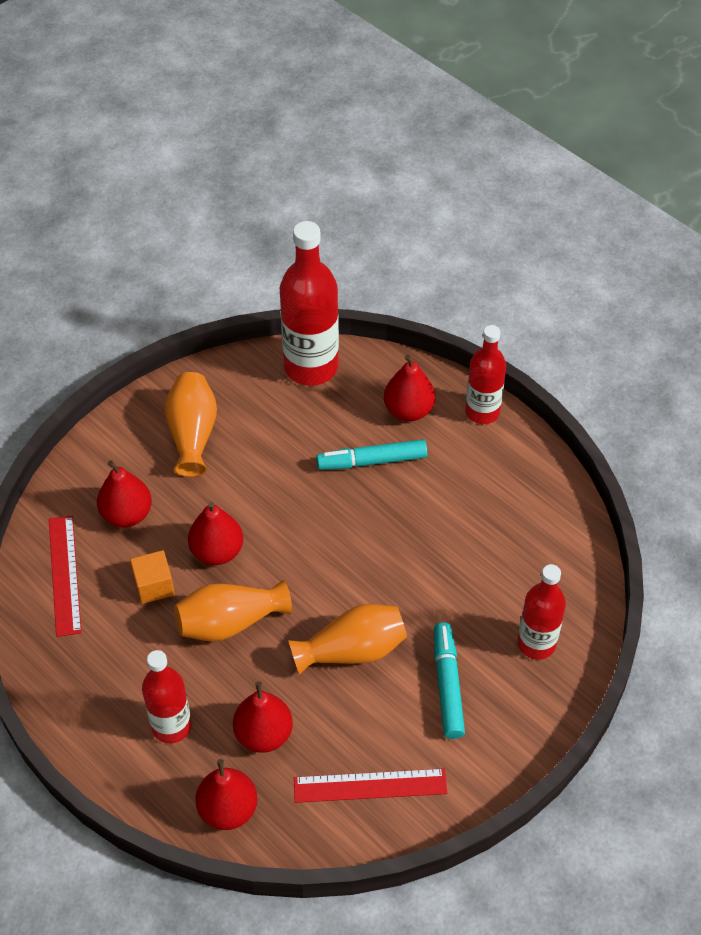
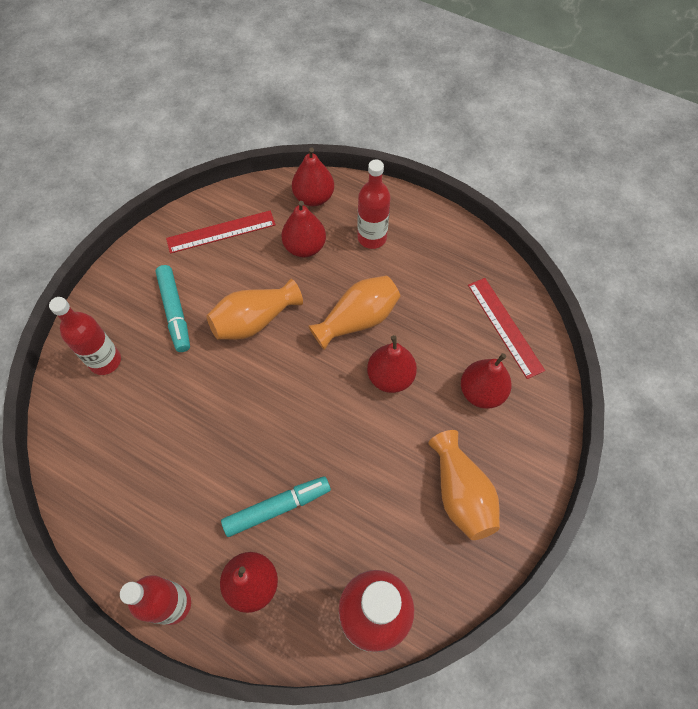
camera: 165 degrees right, 10 degrees up
orange cube [130,550,175,604] -> none

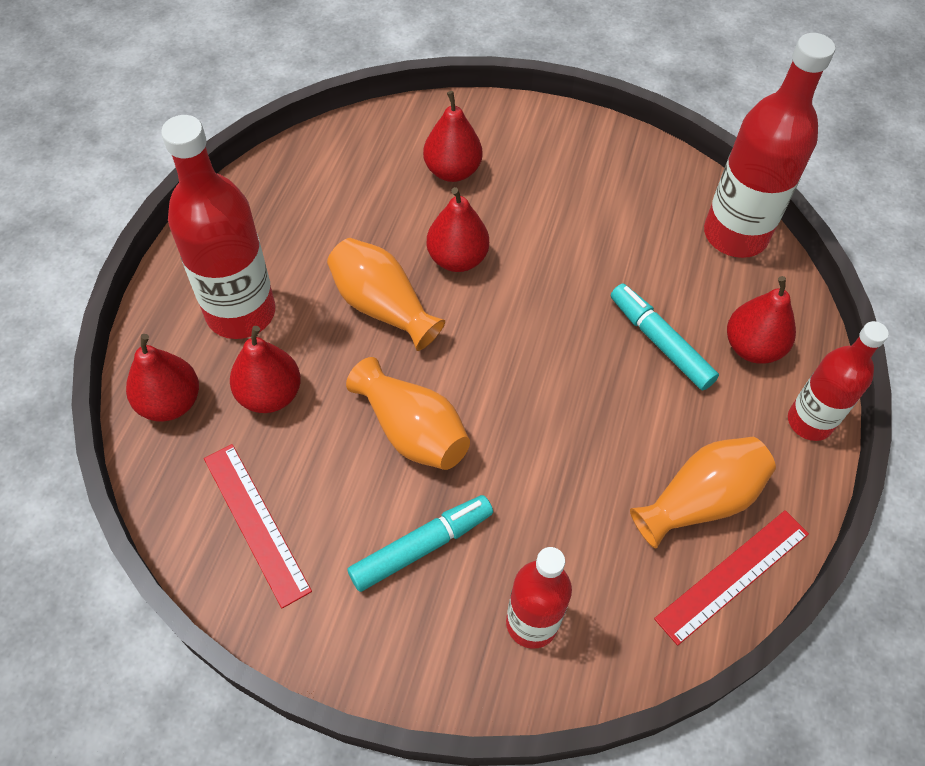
camera: 105 degrees left, 5 degrees down
red bottle [357,160,391,249] -> red bottle [161,115,275,339], size x1.60
orange vase [428,430,500,540] -> orange vase moved to [630,437,776,549]
red ruler [468,278,545,379] -> red ruler moved to [654,510,809,646]

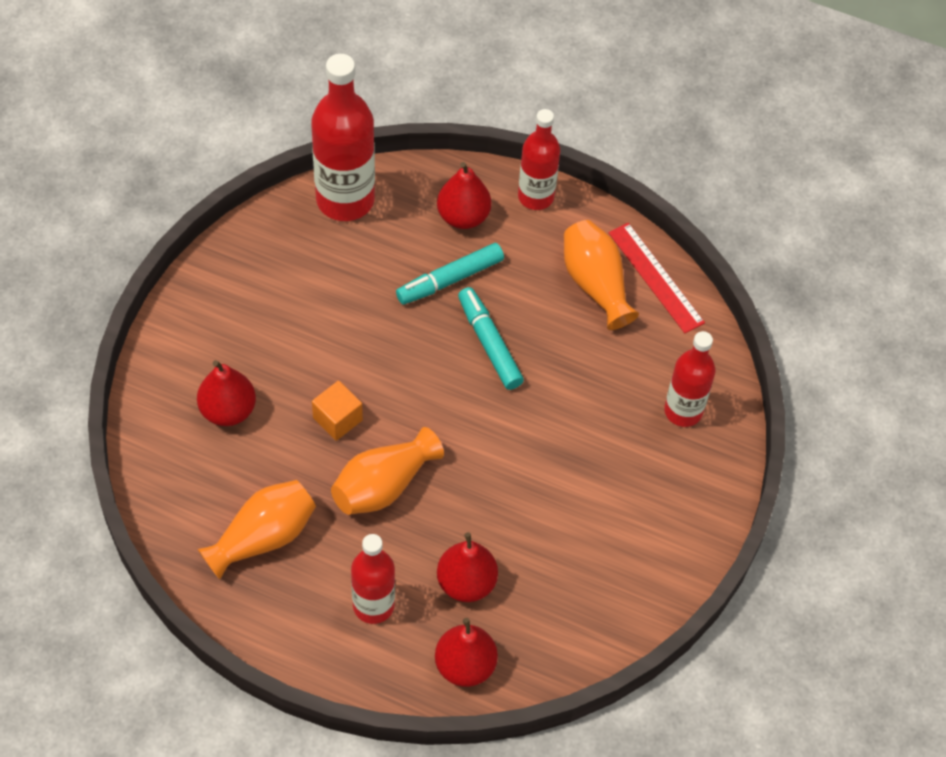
camera: 85 degrees left, 0 degrees up
red bottle [161,115,275,339] -> red bottle [351,534,395,624], size x0.63
red ruler [204,444,312,609] -> none
orange vase [346,357,470,470] -> orange vase moved to [198,480,316,580]
turquoise marker [347,495,493,592] -> turquoise marker moved to [458,287,524,390]
red pear [426,187,489,272] -> orange cube [312,381,363,441]

